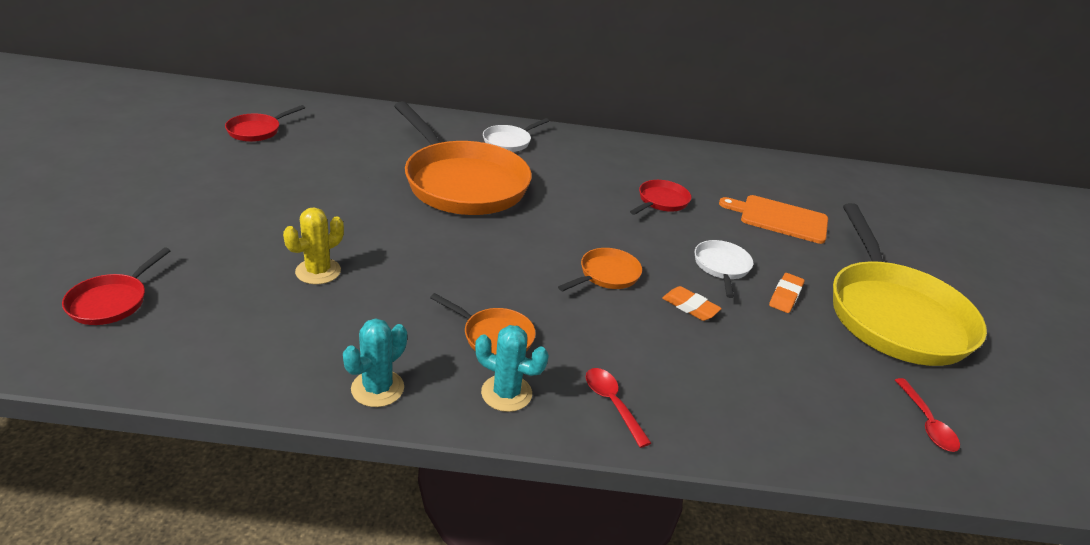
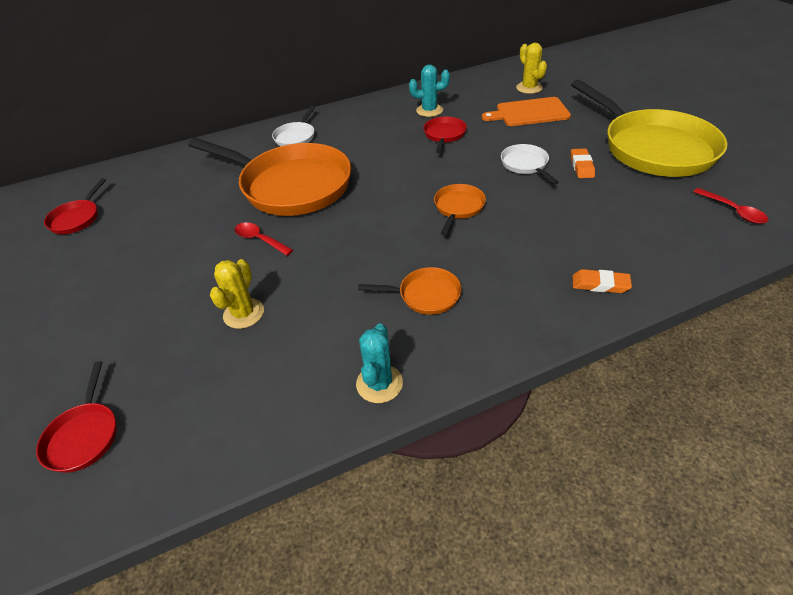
camera: 20 degrees left, 10 degrees up
turquoise cactus [475,325,549,412] -> turquoise cactus moved to [409,65,450,117]
red spoon [586,368,651,448] -> red spoon moved to [235,222,293,256]
orange eraser [662,286,722,321] -> orange eraser moved to [573,269,632,293]
none -> yellow cactus [516,43,547,94]

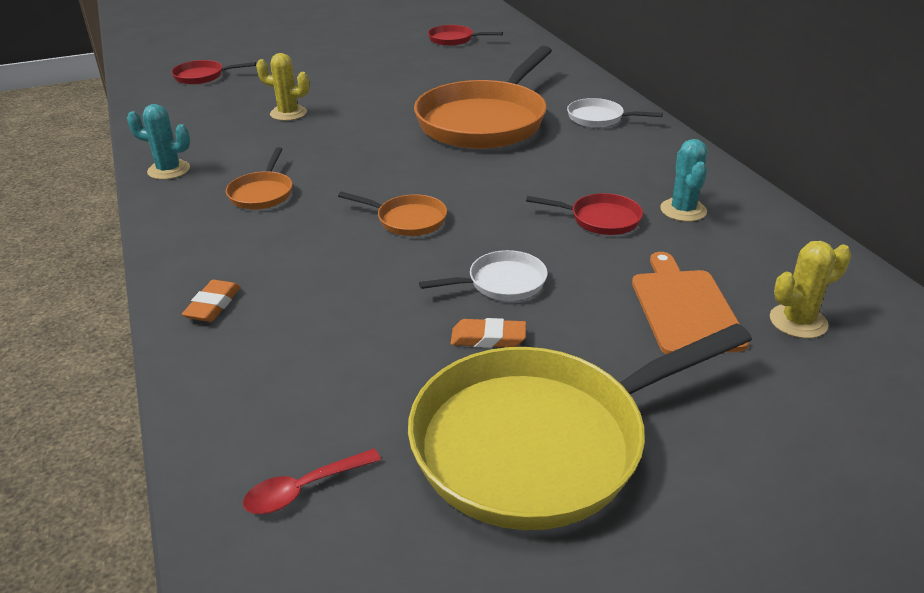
camera: 90 degrees right, 10 degrees down
red spoon [235,222,293,256] -> none

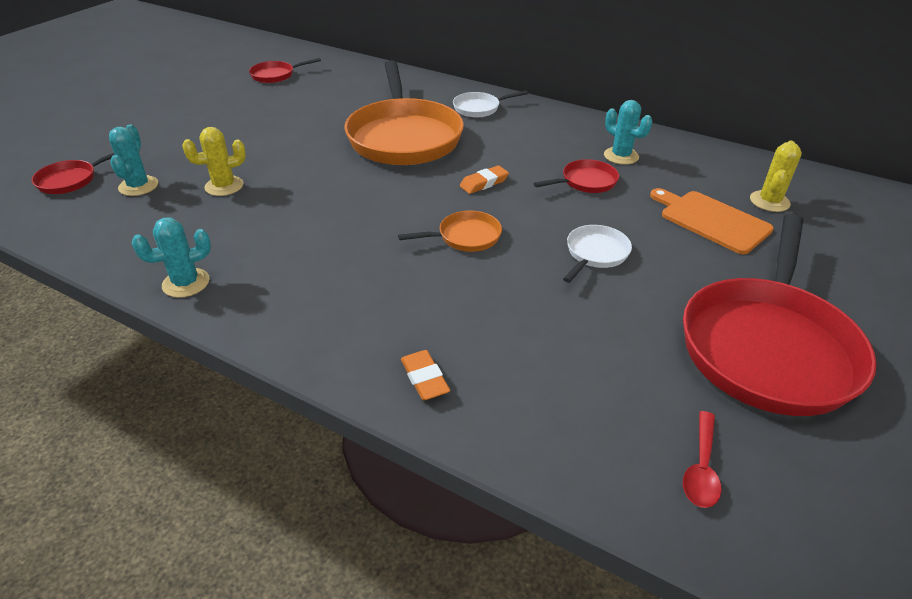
camera: 40 degrees left, 5 degrees up
orange pan [226,147,292,210] -> none
yellow pan [408,323,752,530] -> red pan [683,214,877,416]
orange eraser [450,318,526,348] -> orange eraser moved to [460,165,509,194]
none -> turquoise cactus [109,124,158,196]

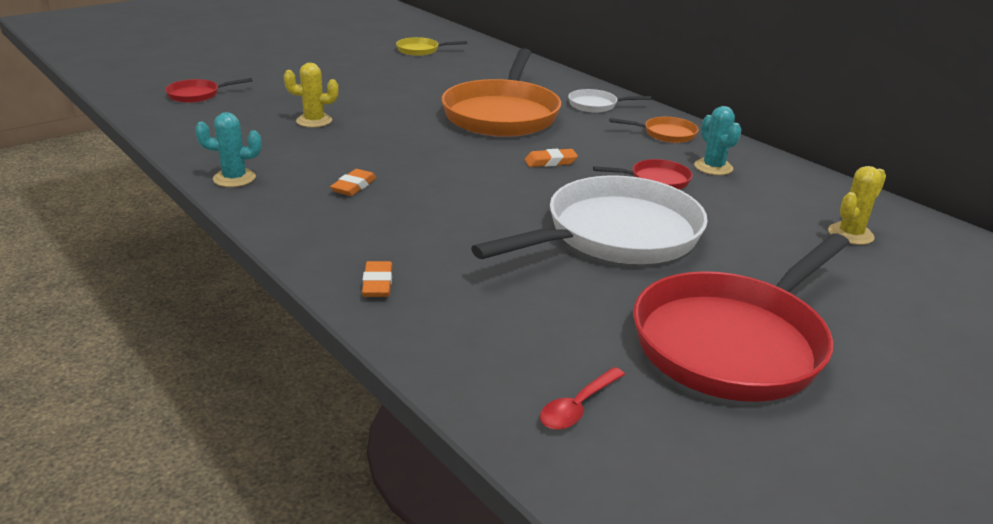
camera: 20 degrees right, 10 degrees down
turquoise cactus [109,124,158,196] -> none
red pan [249,58,321,83] -> yellow pan [396,37,467,56]
orange pan [398,211,502,252] -> orange pan moved to [609,117,699,143]
white pan [563,225,632,283] -> white pan [471,175,708,264], size x2.31
orange cutting board [650,188,774,254] -> none
none -> orange eraser [330,169,376,196]

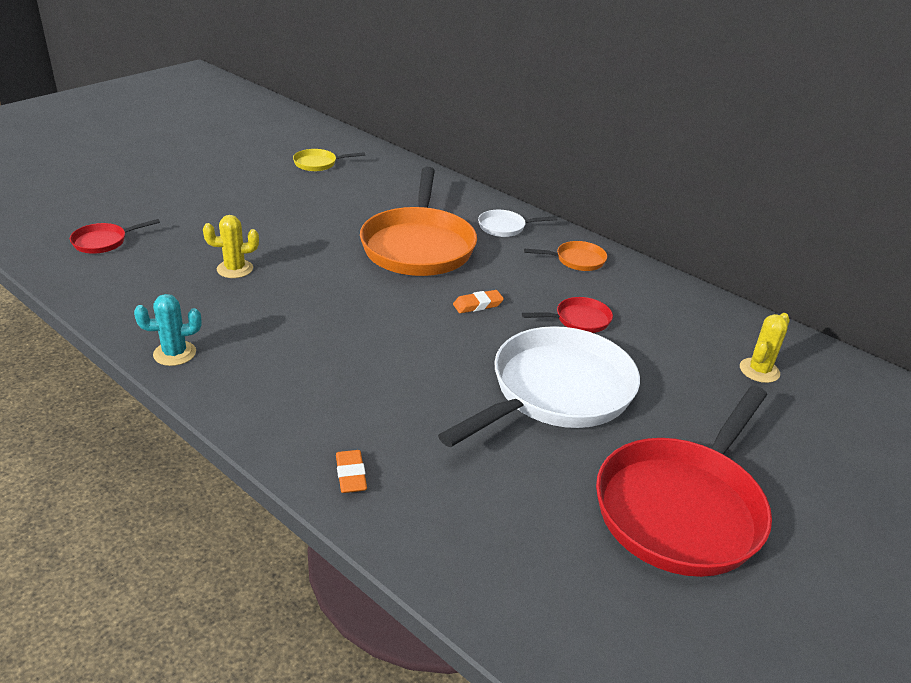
camera: 10 degrees left, 5 degrees up
orange eraser [330,169,376,196] -> none
red spoon [540,367,625,430] -> none
turquoise cactus [694,106,742,175] -> none

